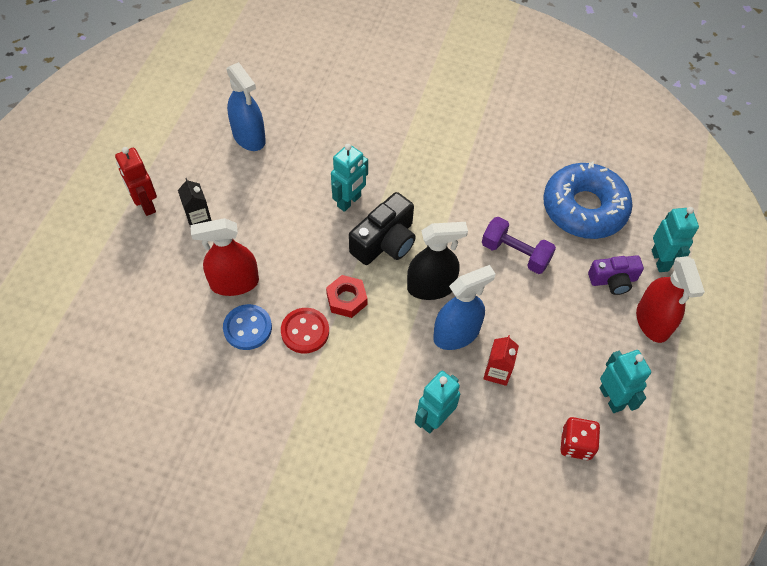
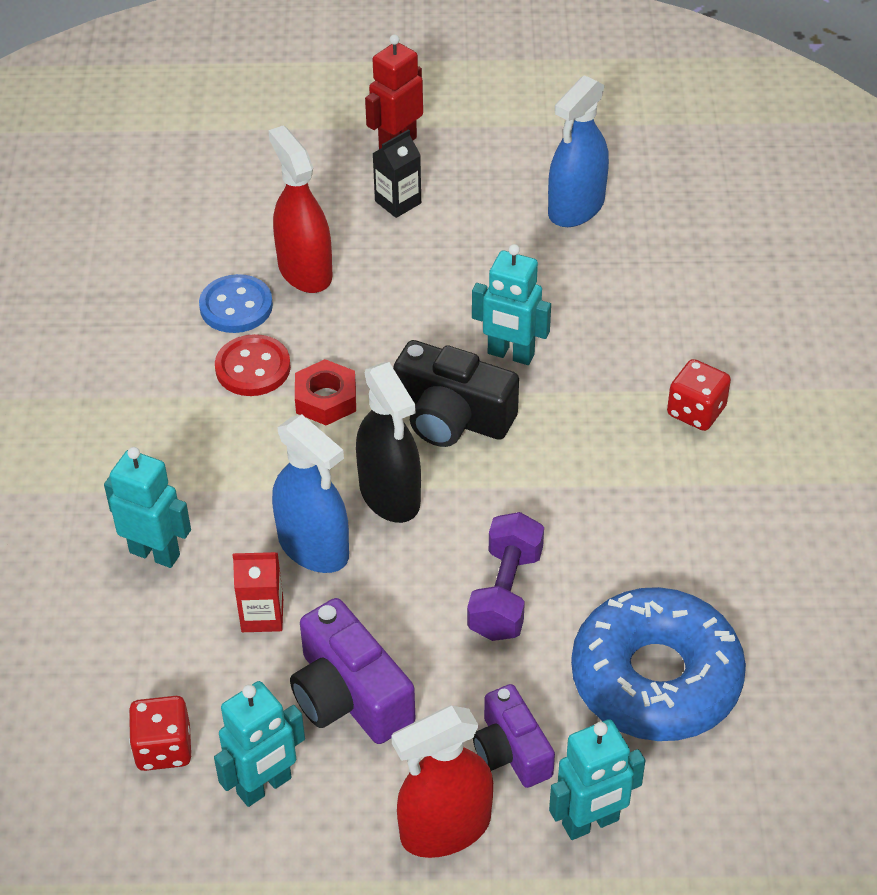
camera: 75 degrees right, 10 degrees down
none -> purple camera [290,598,415,744]
none -> red dice [667,359,731,431]

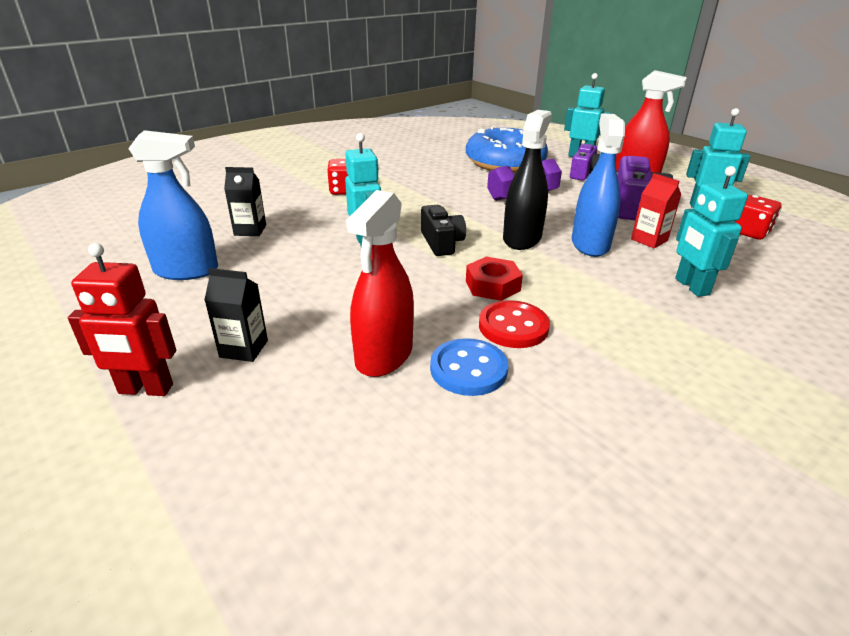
camera: 130 degrees left, 15 degrees down
black camera [393,340,519,447] -> black camera [421,205,466,256], size x0.67
none -> black carton [224,167,266,236]

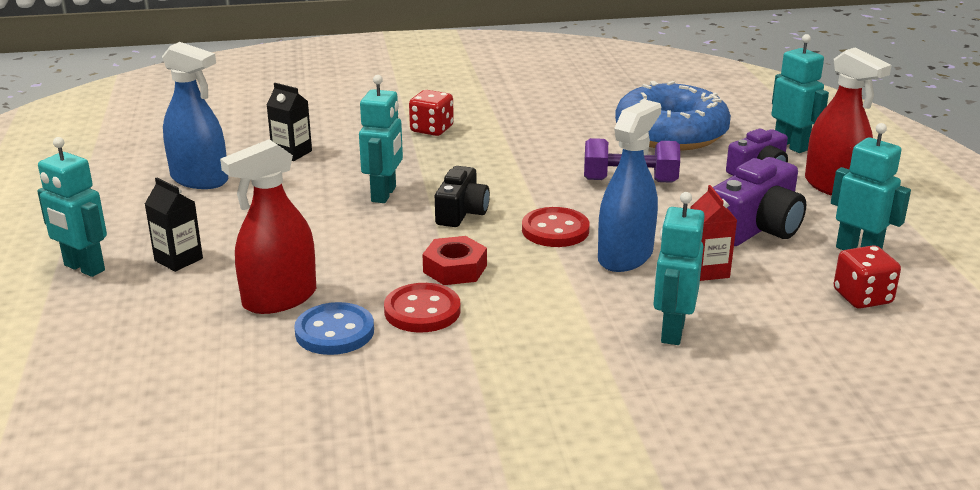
camera: 30 degrees right, 5 degrees down
red robot [68,243,176,396] -> turquoise robot [37,137,107,277]
black spray bottle [503,110,552,250] -> red button [522,207,590,247]

